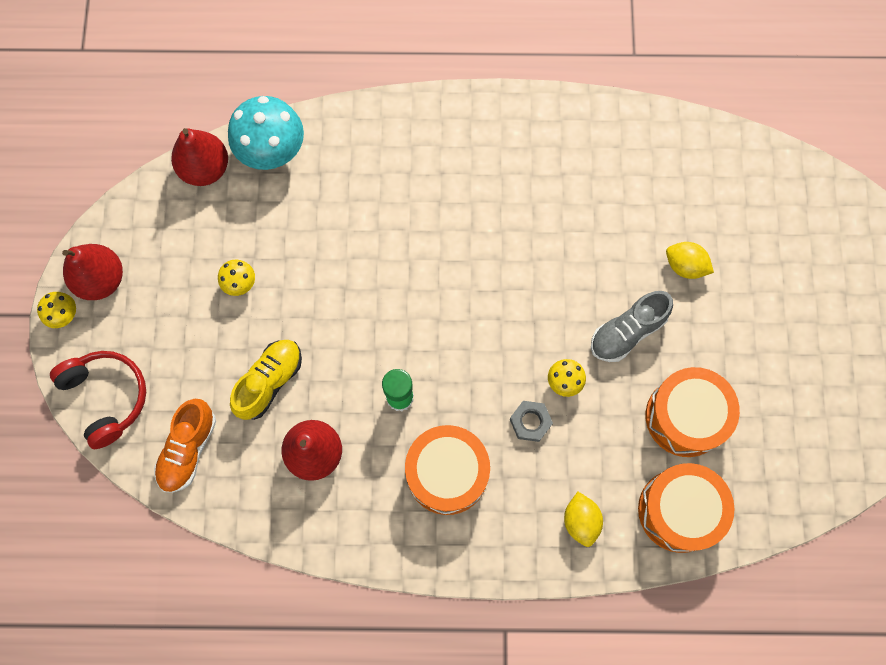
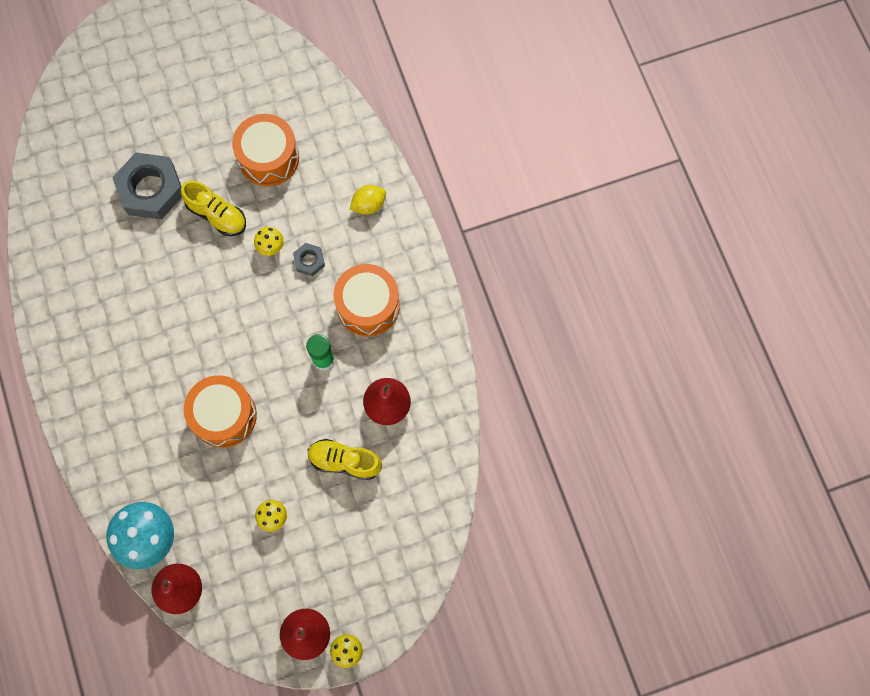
camera: 110 degrees left, 0 degrees up
red headphones [50,351,146,449] -> none
orange shoe [154,399,216,493] -> none
grey shoe [591,291,673,362] -> yellow shoe [181,181,246,236]
orange drum [638,463,734,553] -> orange drum moved to [184,375,257,448]
yellow lemon [666,242,714,279] -> grey nut [112,152,182,220]

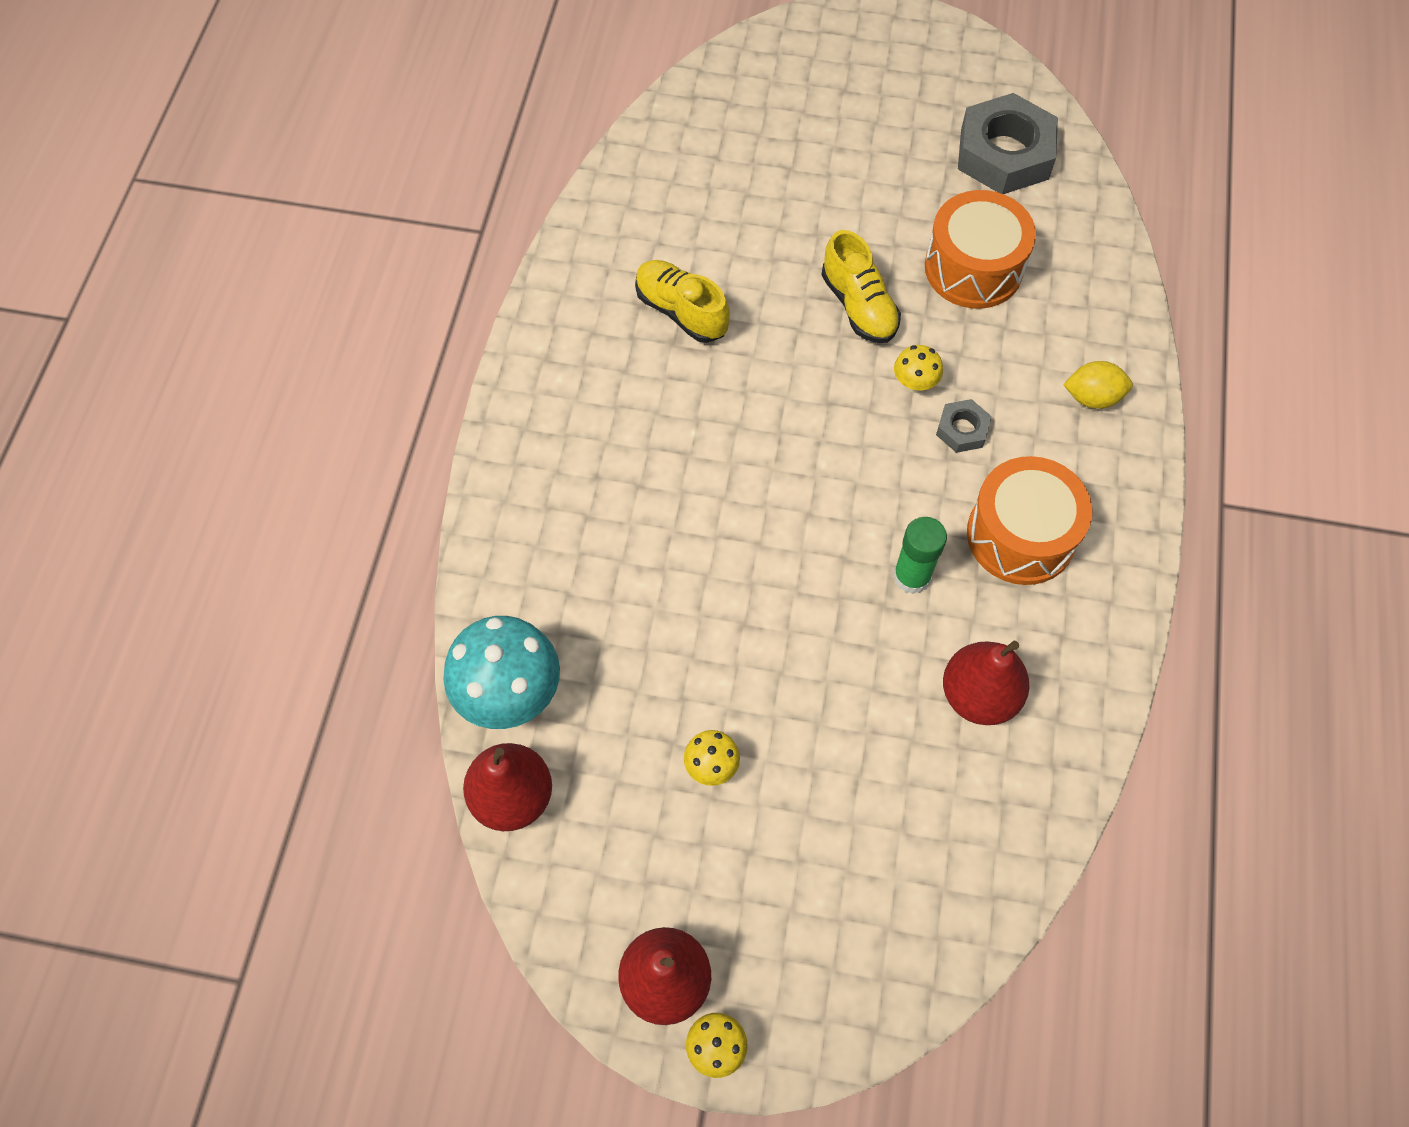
camera: 30 degrees right, 10 degrees down
grey nut [112,152,182,220] -> grey nut moved to [958,93,1058,194]
orange drum [184,375,257,448] -> none
yellow shoe [308,439,382,480] -> yellow shoe moved to [635,260,730,343]

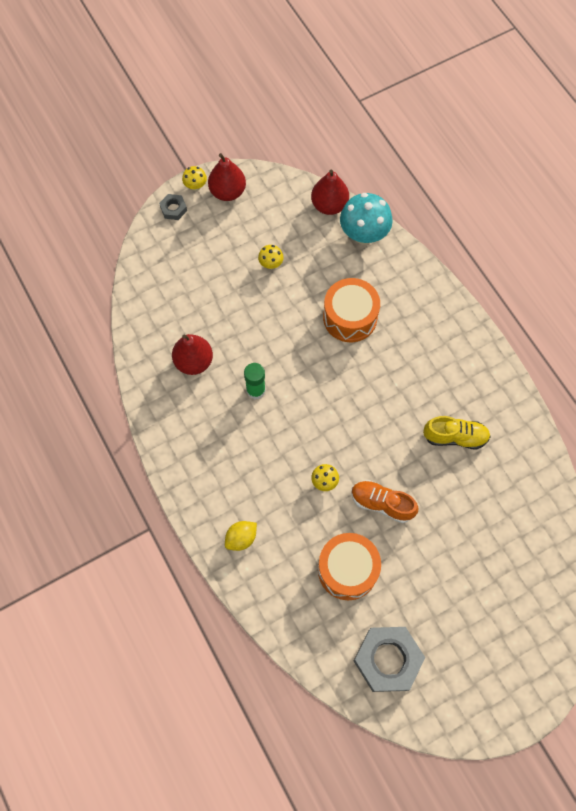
camera: 140 degrees right, 5 degrees up
yellow shoe [822,230,901,343] -> orange shoe [351,480,419,523]
grey nut [936,399,992,453] -> grey nut moved to [159,194,187,220]
orange drum [967,456,1093,585] -> orange drum moved to [323,278,380,342]

